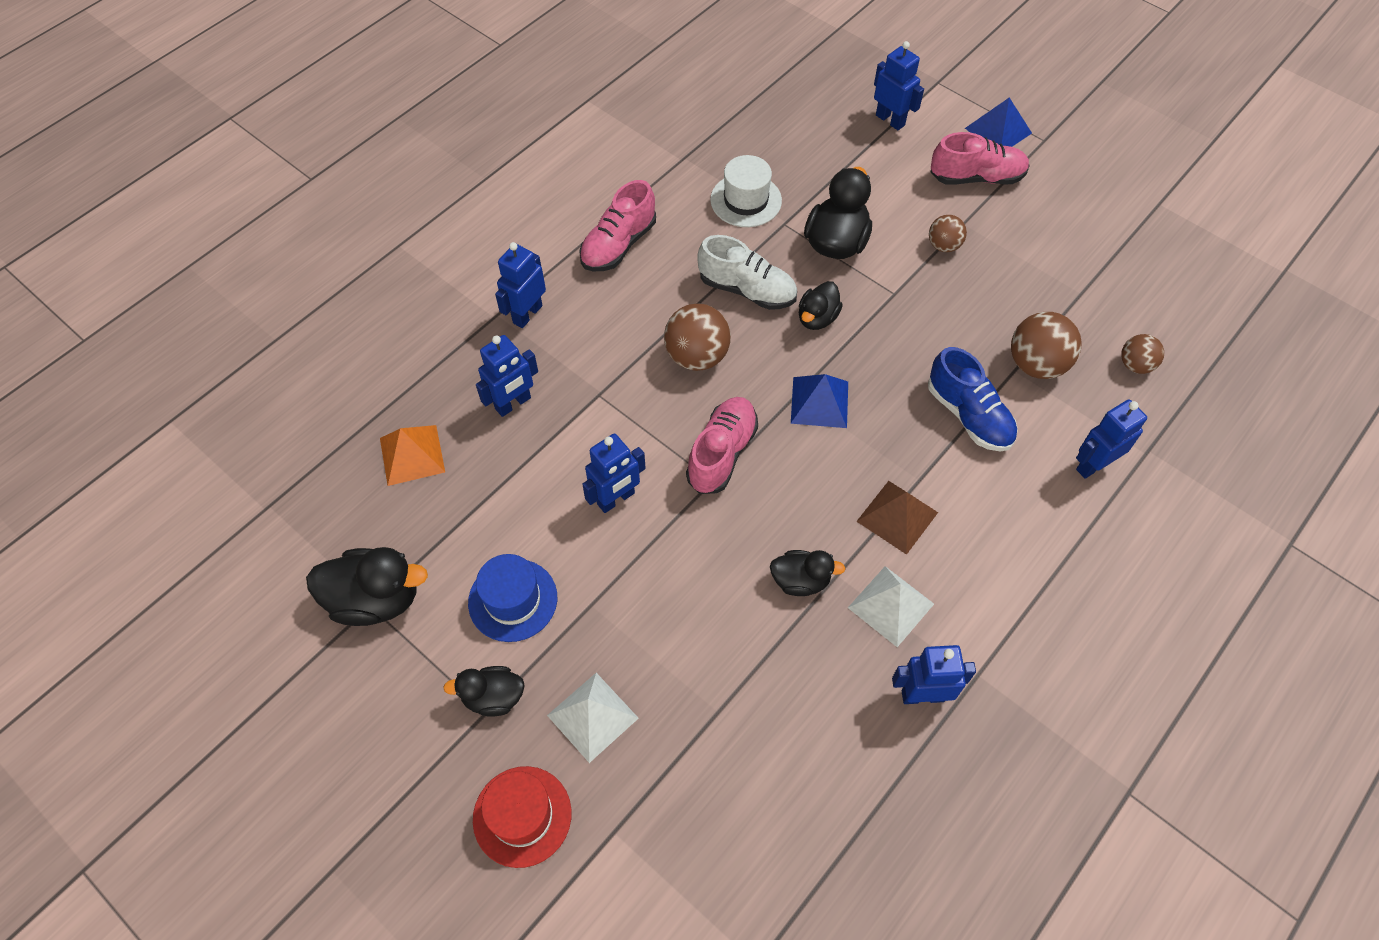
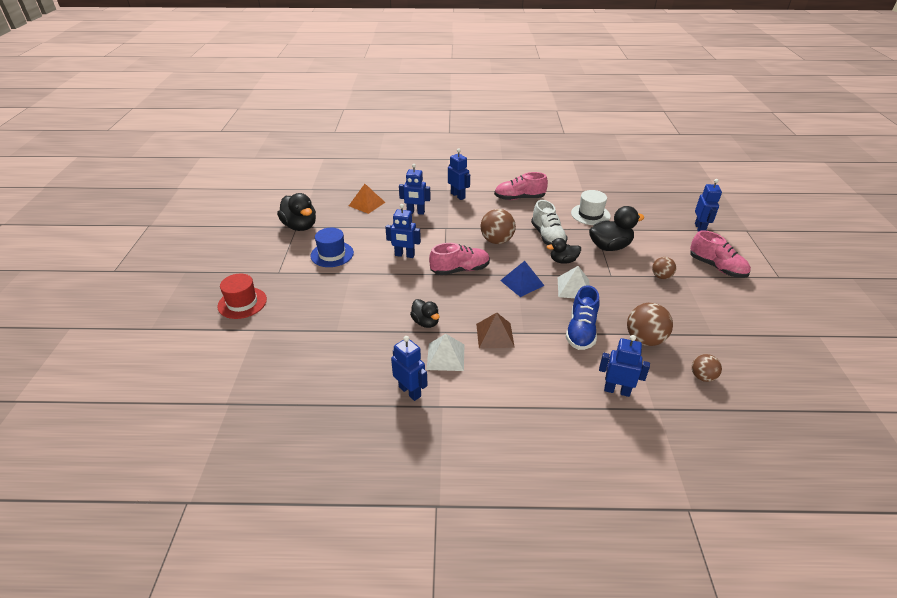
camera: 50 degrees right, 20 degrees down
black duck [443,666,525,716] -> none
blue robot [495,242,546,328] -> blue robot turned 60 degrees clockwise [448,148,470,200]
white pyramid [547,673,639,763] -> white pyramid moved to [558,266,590,298]
blue pyramid [965,97,1032,147] -> none

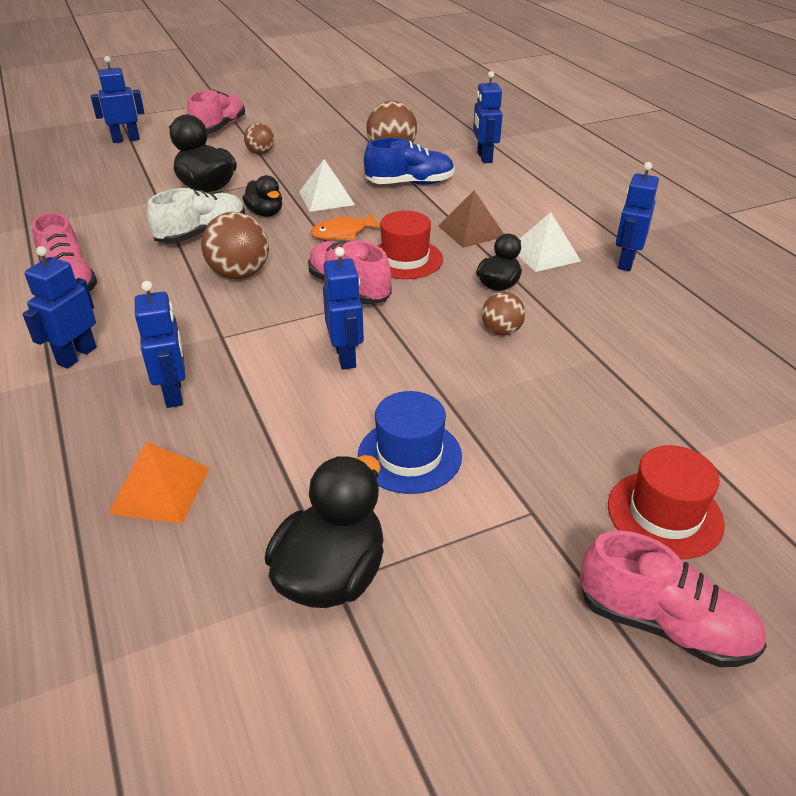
camera: 115 degrees left, 0 degrees up
blue pyramid [500,261,545,297] -> orange fish [310,213,380,240]
white hat [571,190,611,225] -> none
brown ball [692,354,722,382] -> brown ball moved to [482,292,525,336]
none -> red hat [377,211,443,279]
none -> pink shoe [580,530,767,667]

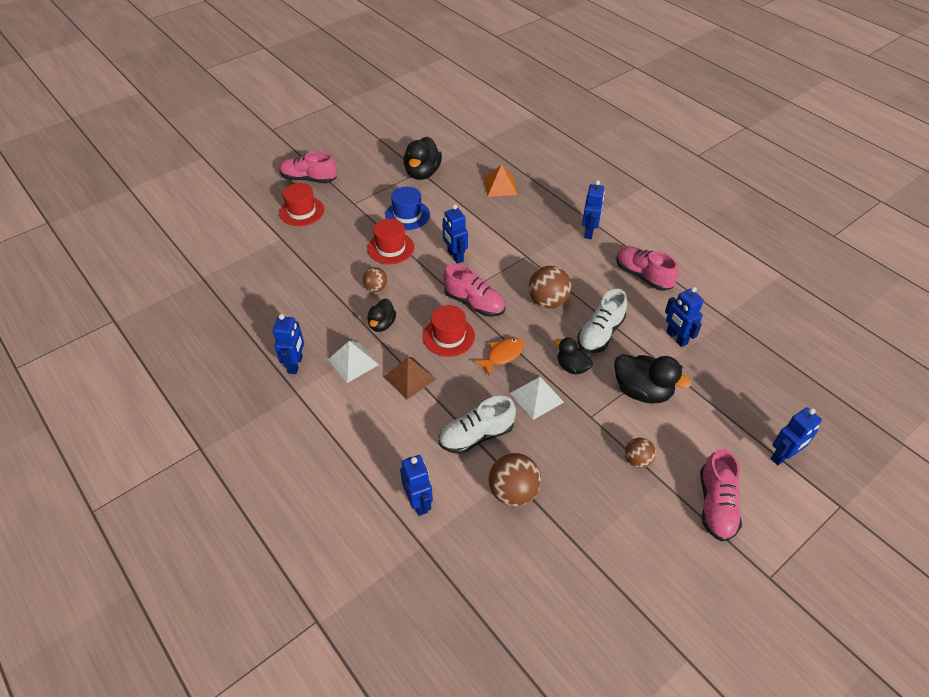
camera: 165 degrees right, 10 degrees up
blue robot [135,281,186,408] -> blue robot moved to [665,287,704,347]
blue shoe [364,138,455,185] -> white shoe [439,396,516,454]
none -> red hat [367,219,414,264]

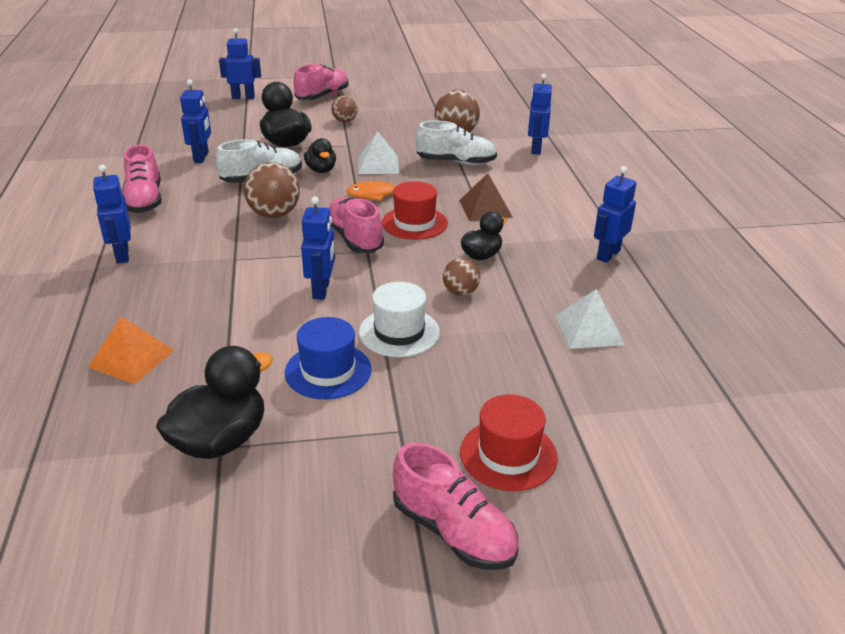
camera: 150 degrees left, 15 degrees down
white pyramid [328,341,379,383] -> white pyramid moved to [556,289,625,349]
red hat [367,219,414,264] -> white hat [359,282,440,357]
blue robot [582,180,605,239] -> blue robot turned 60 degrees counterclockwise [93,165,131,263]

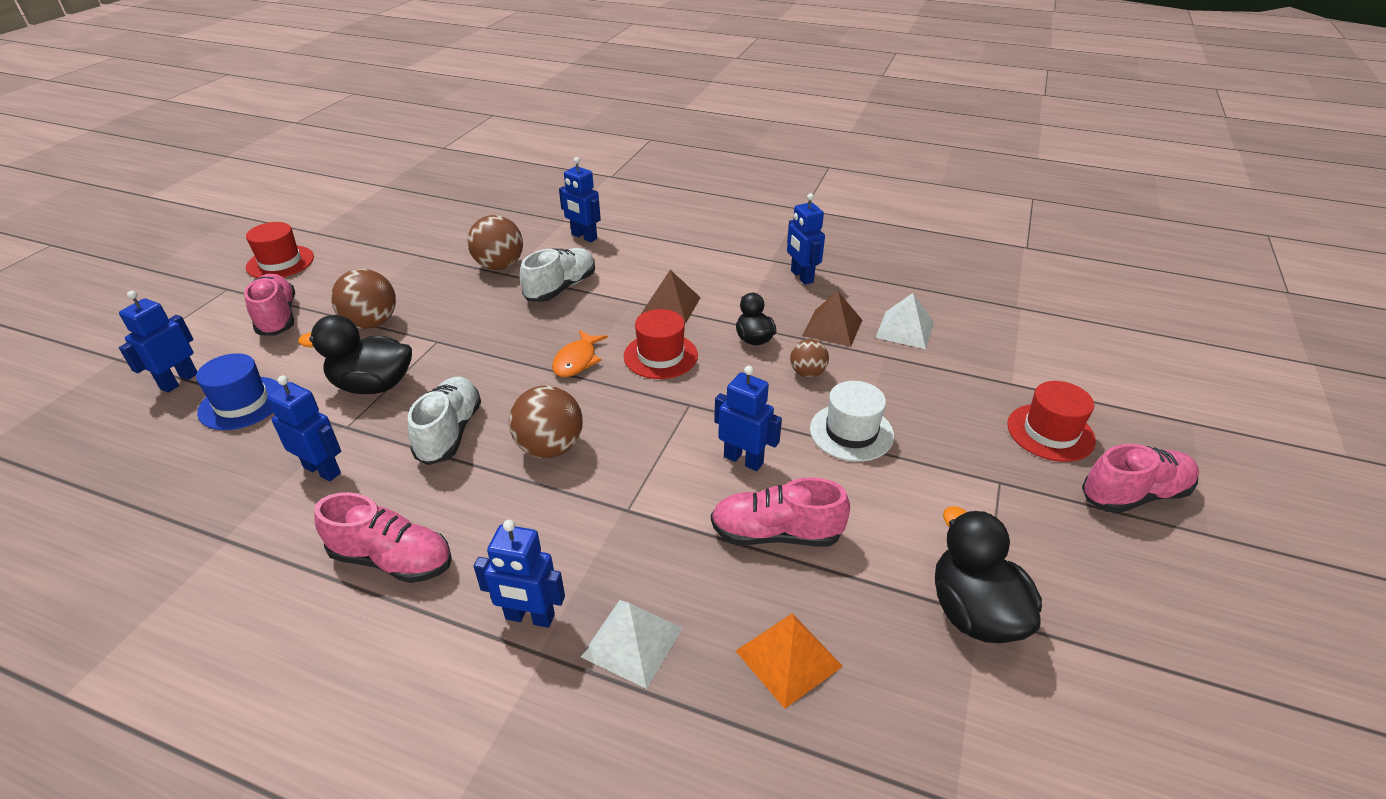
camera: 60 degrees left, 5 degrees up
blue hat [285,317,372,399] -> blue hat moved to [196,353,282,430]
black duck [304,138,336,173] -> none
pink shoe [329,197,384,253] -> pink shoe moved to [711,477,850,546]
brown ball [331,96,358,122] -> brown ball [331,269,396,329], size x1.68
white pyramid [358,131,399,174] -> white pyramid moved to [581,600,682,689]
none -> red hat [246,222,314,278]
none -> brown pyramid [802,291,862,347]

